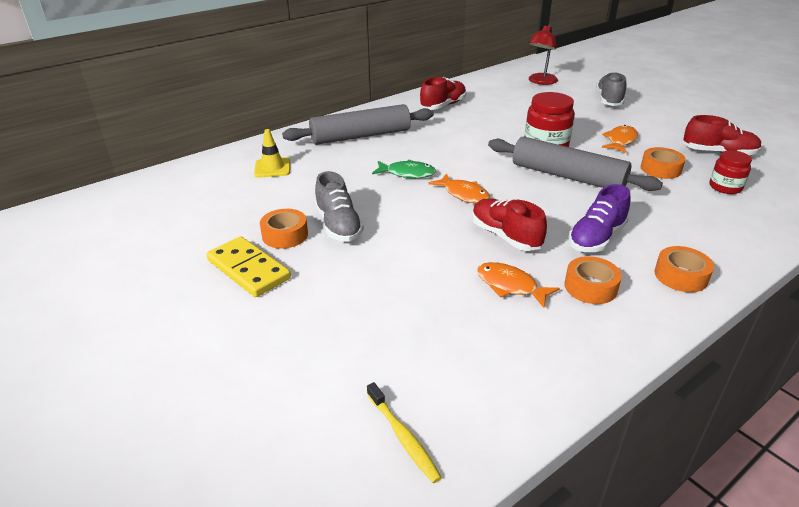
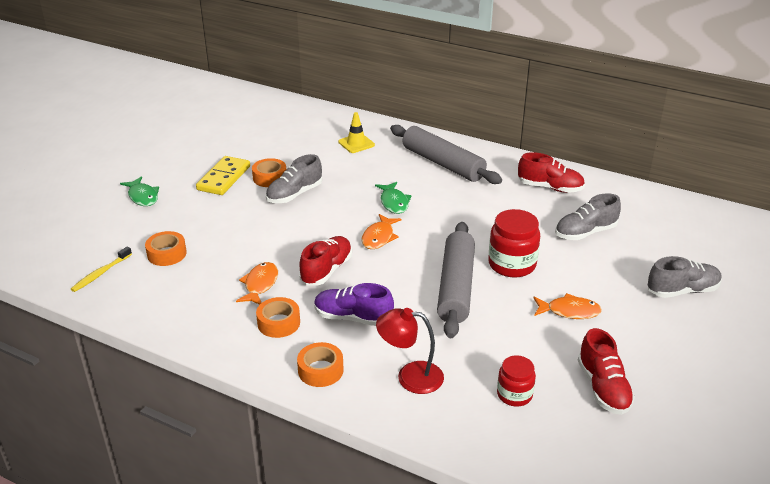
camera: 65 degrees right, 0 degrees up
red lamp [528,25,558,85] -> red lamp moved to [376,308,444,394]
orange tape [641,147,686,179] -> orange tape moved to [145,231,187,266]
none -> green fish [120,176,159,206]
none -> grey shoe [555,193,621,240]

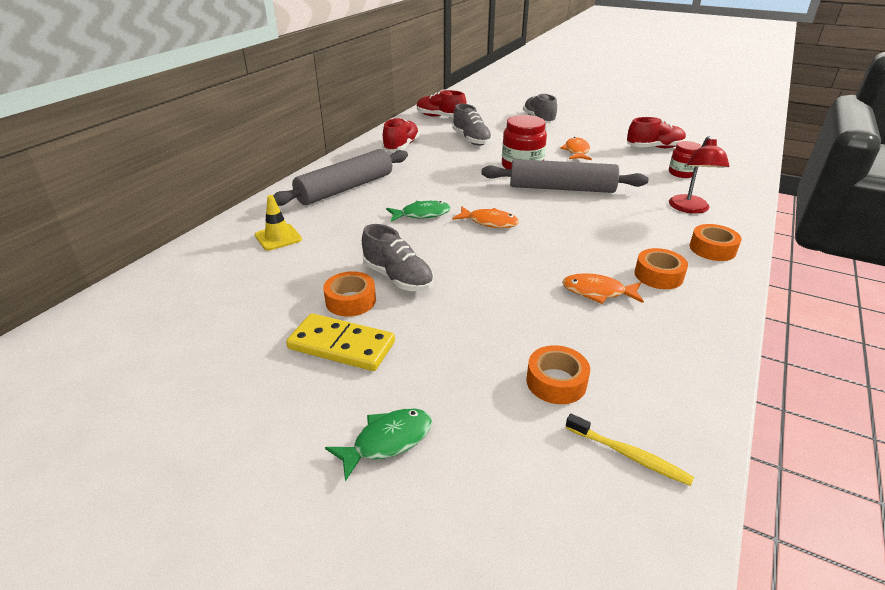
camera: 90 degrees left, 0 degrees up
red shoe [299,236,352,286] -> red shoe moved to [417,90,467,117]
purple shoe [314,283,394,326] -> none

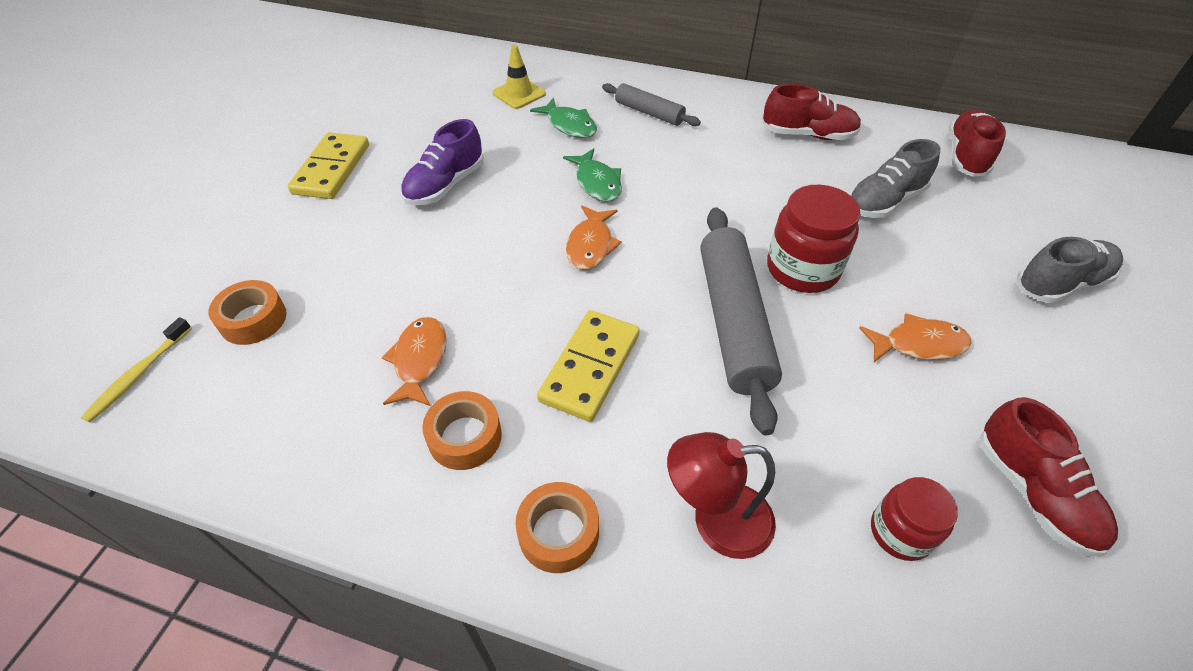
camera: 80 degrees right, 15 degrees up
grey rolling pin [273,149,408,206] -> grey rolling pin [602,83,701,126], size x0.55
orange tape [323,271,376,317] -> none
green fish [325,408,432,482] -> green fish moved to [530,98,597,138]
grey shoe [362,224,434,291] -> purple shoe [401,119,484,205]
none -> yellow domino [537,310,640,422]

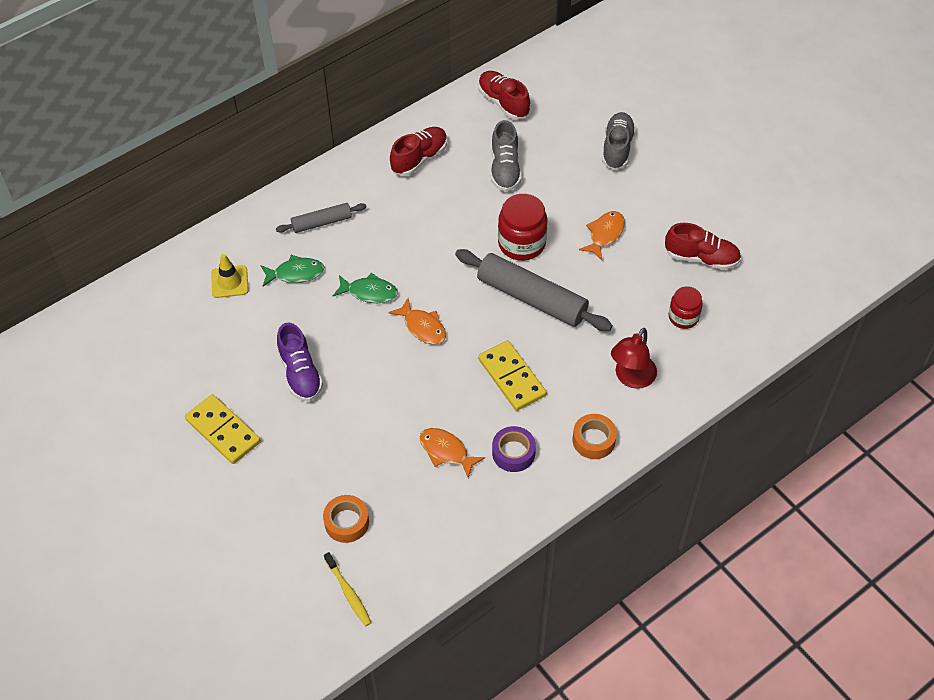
camera: 55 degrees left, 5 degrees up
orange tape [422,391,502,470] -> purple tape [492,426,536,472]

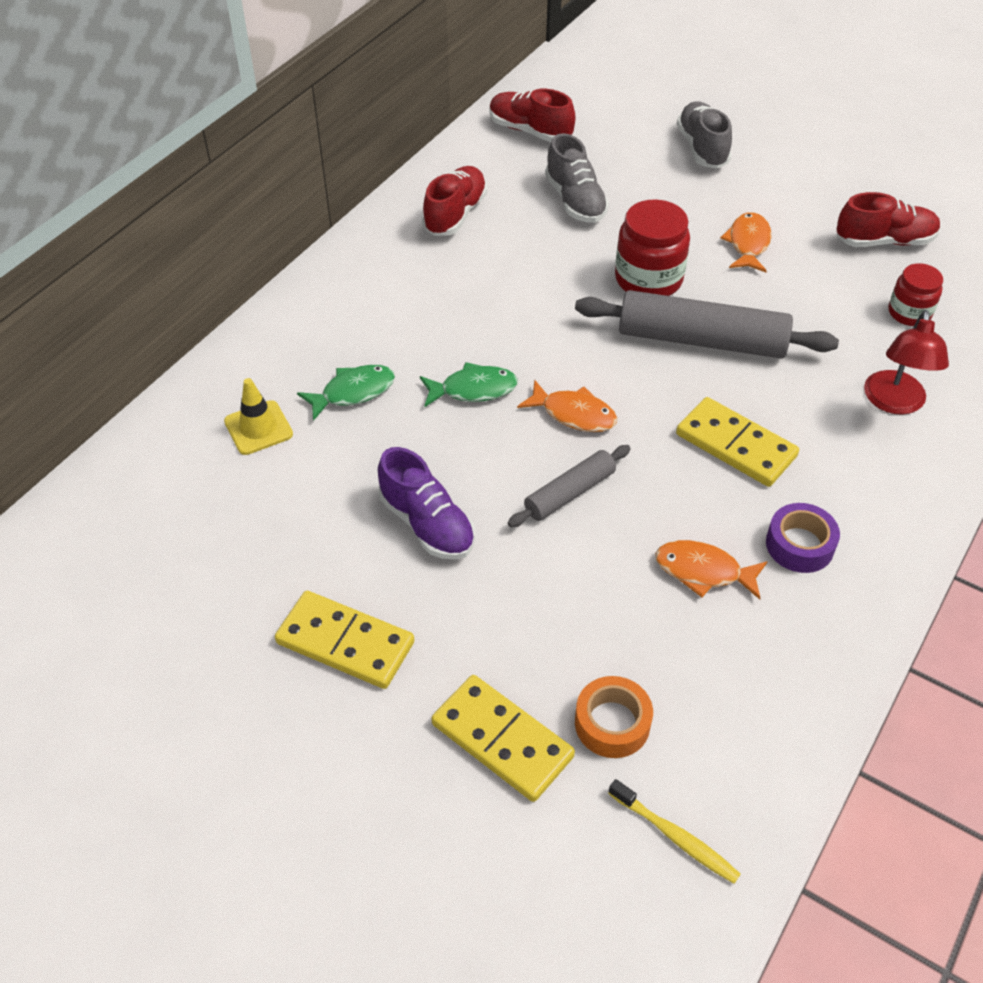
camera: 20 degrees left, 5 degrees down
grey rolling pin [276,203,366,233] -> grey rolling pin moved to [508,445,631,527]
orange tape [572,414,617,459] -> none
none -> yellow domino [431,675,575,802]

